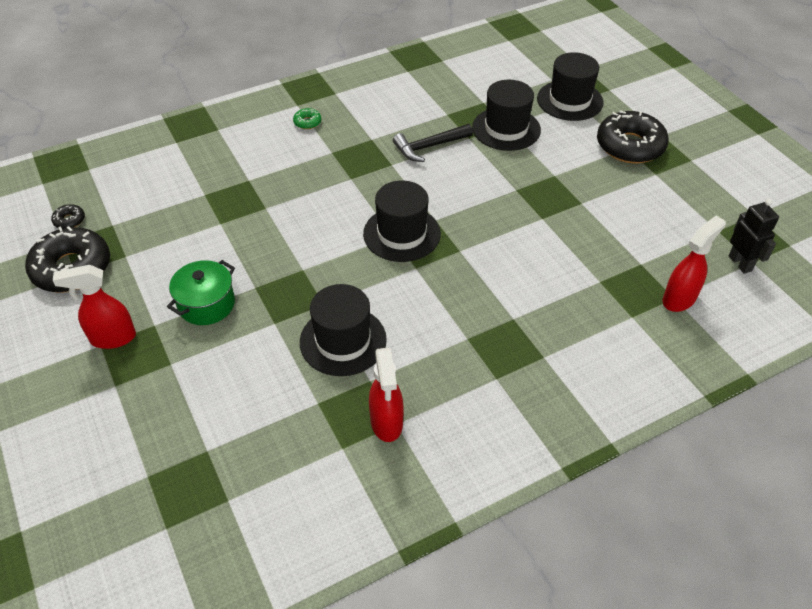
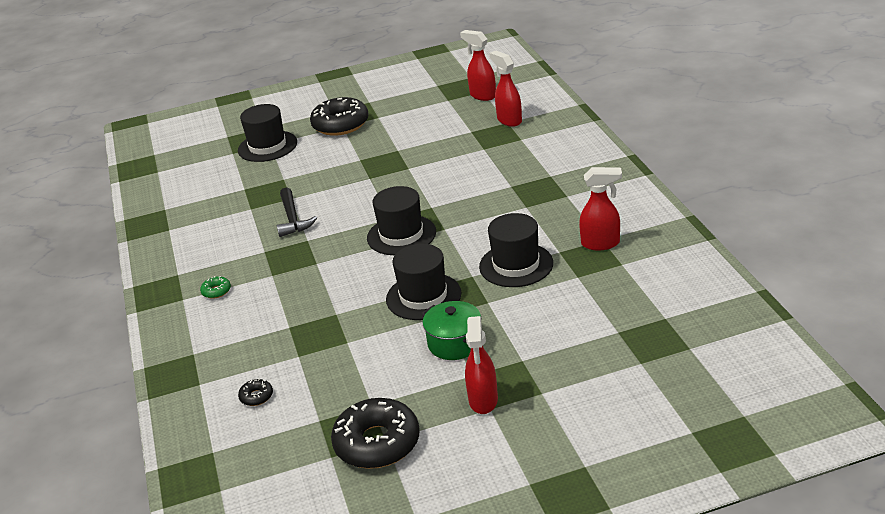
camera: 75 degrees left, 15 degrees down
black donut [51,204,85,229] -> black donut moved to [238,378,273,406]
black hat [472,80,541,151] -> black hat moved to [386,244,461,320]
black robot [729,199,779,274] -> red spray bottle [460,30,496,101]

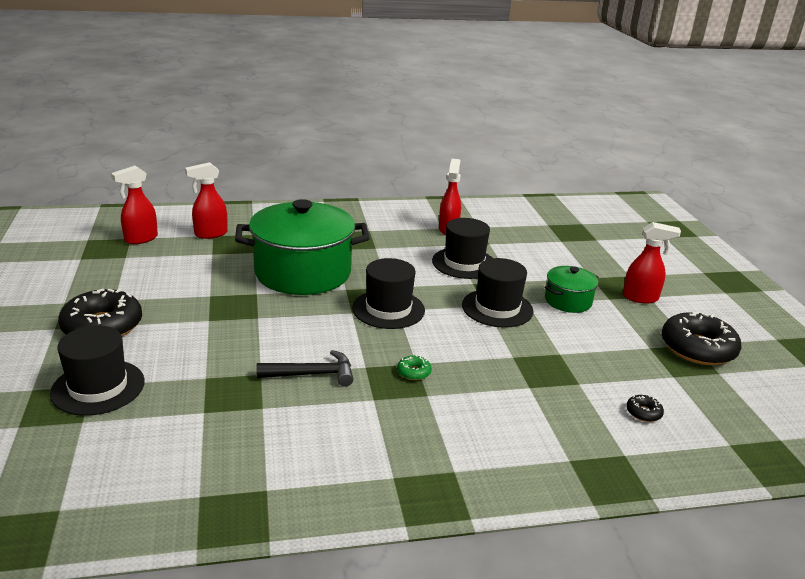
camera: 90 degrees left, 5 degrees down
green donut [200,276,231,299] -> green donut moved to [397,355,432,380]
none -> green pot [235,199,369,295]

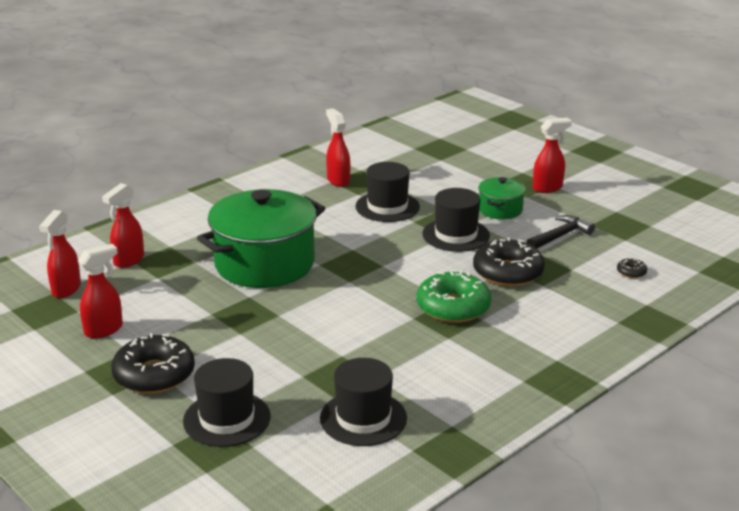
camera: 30 degrees left, 0 degrees up
black hammer [257,350,354,386] -> black hammer moved to [526,215,595,249]
black hat [352,258,425,329] -> black hat moved to [320,358,407,446]
green donut [397,355,432,380] -> green donut [417,270,491,323], size x2.38
black donut [662,312,741,365] -> black donut moved to [473,237,545,287]
none -> red spray bottle [78,244,123,339]

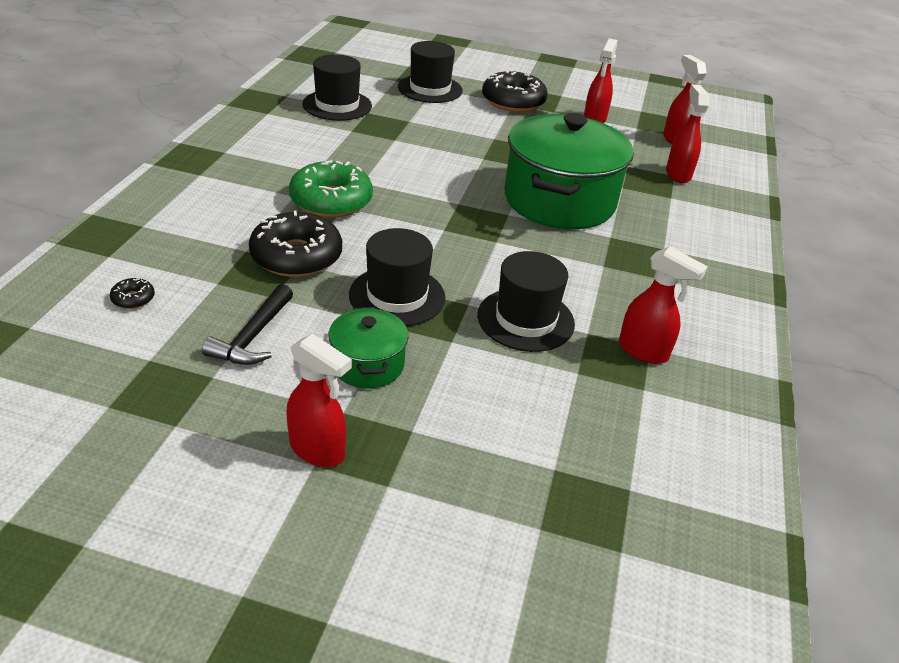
camera: 145 degrees right, 10 degrees up
red spray bottle [533,118,572,193] -> red spray bottle turned 90 degrees counterclockwise [287,334,352,467]

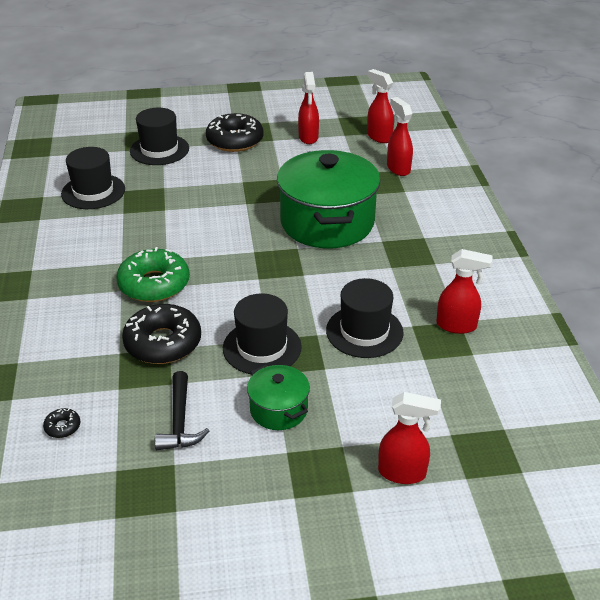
camera: 20 degrees left, 0 degrees up
red spray bottle [287,334,352,467] -> red spray bottle moved to [378,392,441,484]

